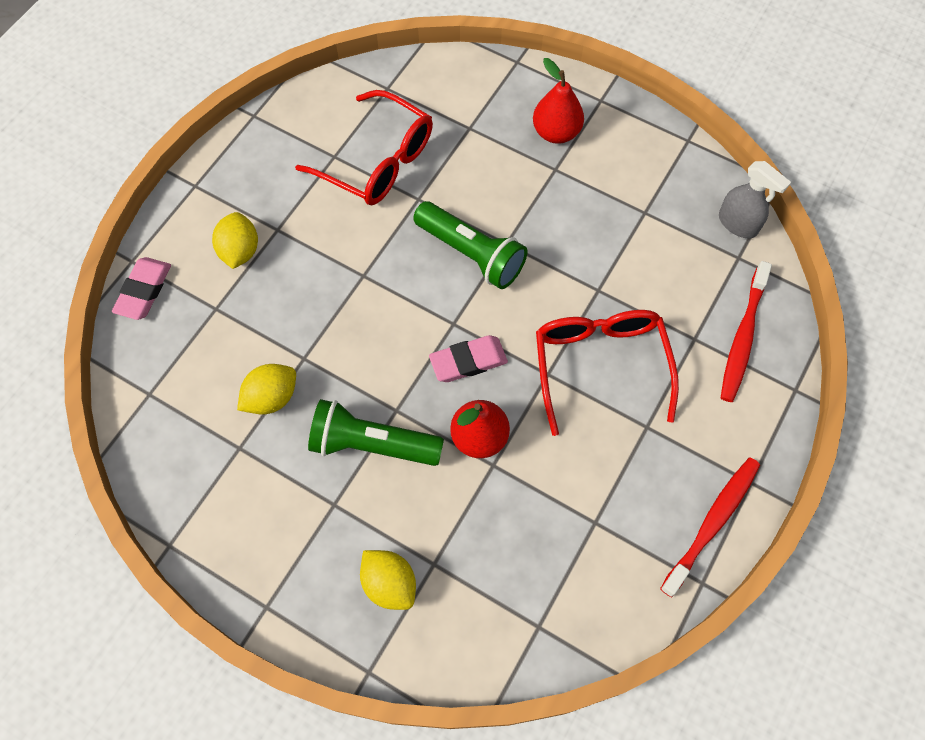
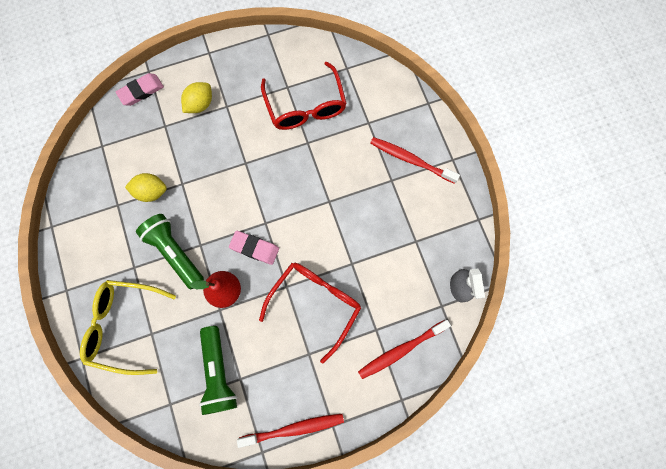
camera: 40 degrees right, 10 degrees up
yellow lemon [360,550,416,610] -> yellow glasses [80,280,176,375]
green flashlight [413,201,528,289] -> green flashlight moved to [199,326,237,415]
red pear [533,58,584,144] -> red toothbrush [370,137,460,184]

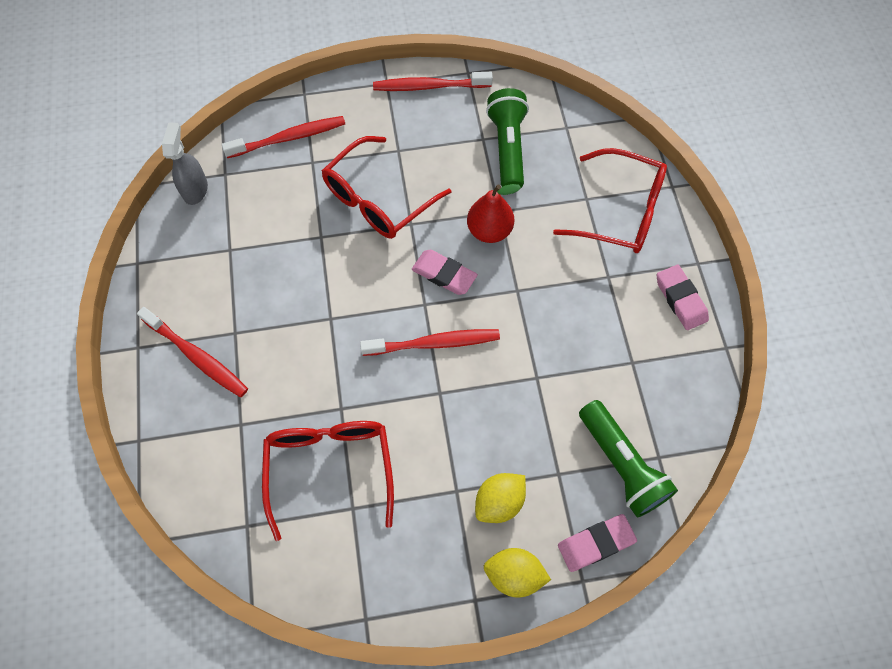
camera: 170 degrees left, 10 degrees down
yellow glasses [80,280,176,375] -> red glasses [553,148,667,253]
yellow lemon [125,173,167,202] -> yellow lemon moved to [484,548,551,598]
green flashlight [136,214,204,289] -> green flashlight moved to [579,400,678,517]
none -> red toothbrush [360,329,500,356]
none -> pink eraser [657,265,709,330]

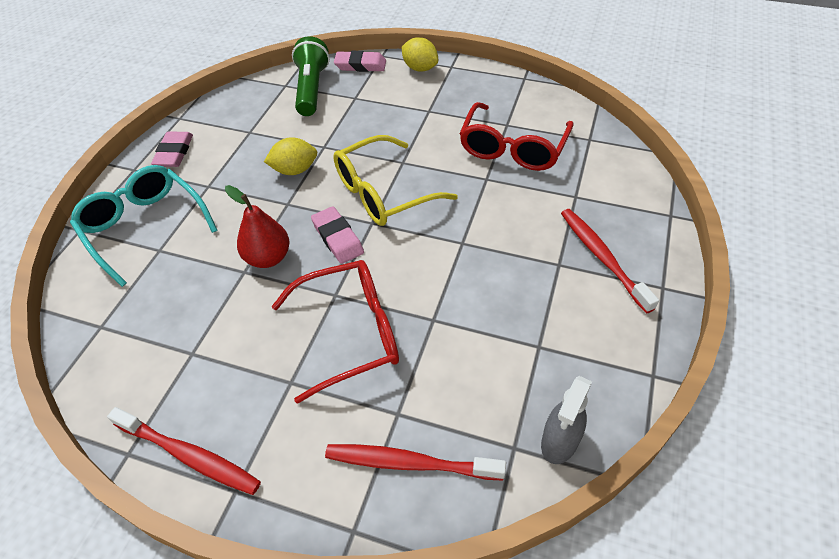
camera: 150 degrees left, 15 degrees down
red toothbrush [360,329,500,356] -> yellow glasses [333,135,458,226]
yellow lemon [475,473,526,523] -> yellow lemon moved to [264,137,317,175]
green flashlight [486,88,529,189] -> none
red glasses [553,148,667,253] -> turquoise glasses [70,165,218,287]

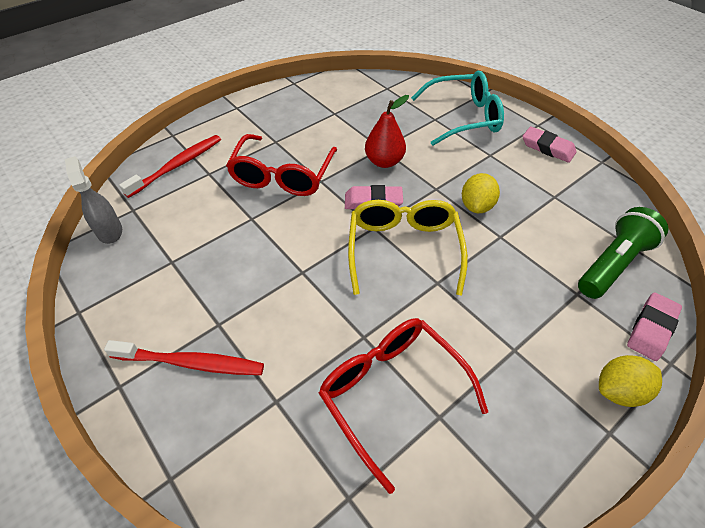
camera: 120 degrees right, 0 degrees up
red toothbrush [107,407,261,495] -> none
green flashlight [292,36,330,116] -> green flashlight turned 75 degrees counterclockwise [578,207,668,299]

